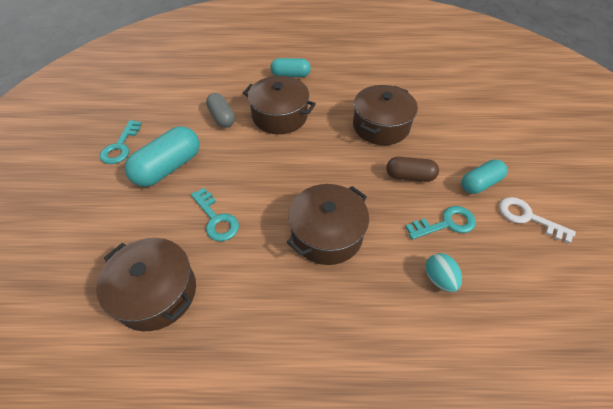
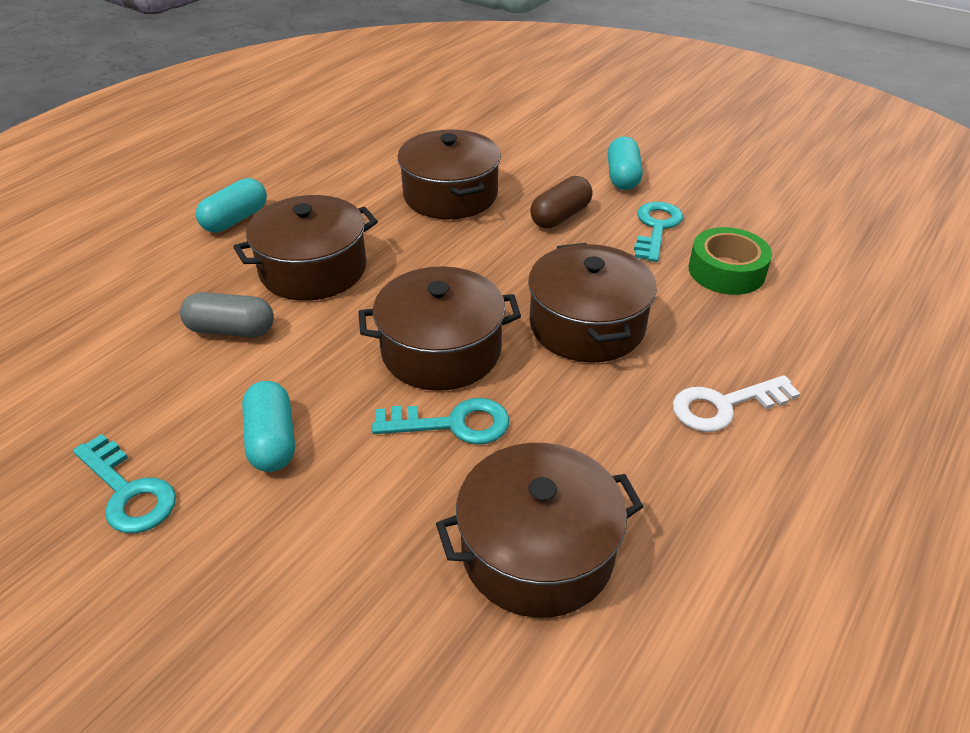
camera: 55 degrees left, 10 degrees down
turquoise capsule [125,126,200,187] -> turquoise capsule [242,381,295,472], size x0.64
turquoise egg [425,253,462,292] -> green tape [689,227,772,295]
white key [499,197,576,244] -> white key moved to [673,375,800,432]
none -> brown pot [358,266,521,391]

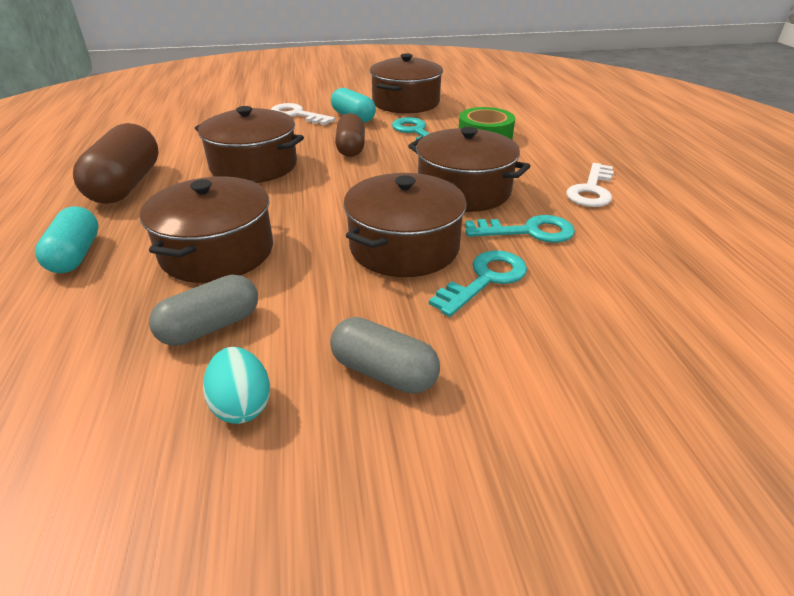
camera: 45 degrees left, 5 degrees down
turquoise key [73,434,176,533] -> turquoise key moved to [465,215,575,243]
turquoise capsule [242,381,295,472] -> grey capsule [330,317,440,393]
brown pot [436,443,644,618] -> brown pot moved to [370,53,443,113]
none -> brown capsule [73,123,159,204]
none -> turquoise egg [203,347,270,424]
none -> white key [271,103,335,125]

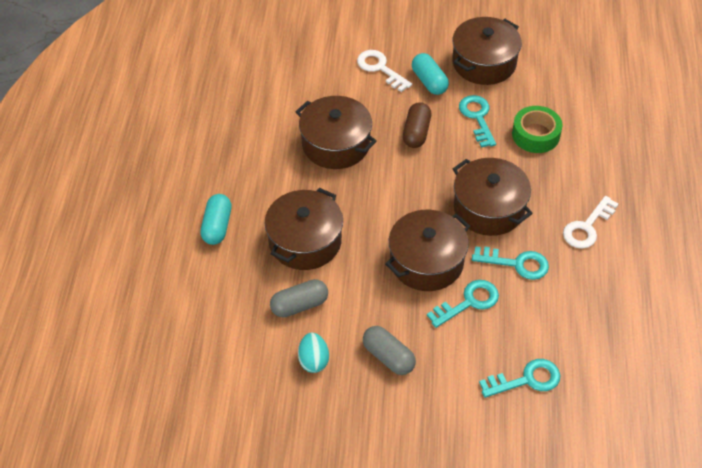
camera: 15 degrees right, 15 degrees up
brown capsule [73,123,159,204] -> none
none -> turquoise key [479,359,560,398]

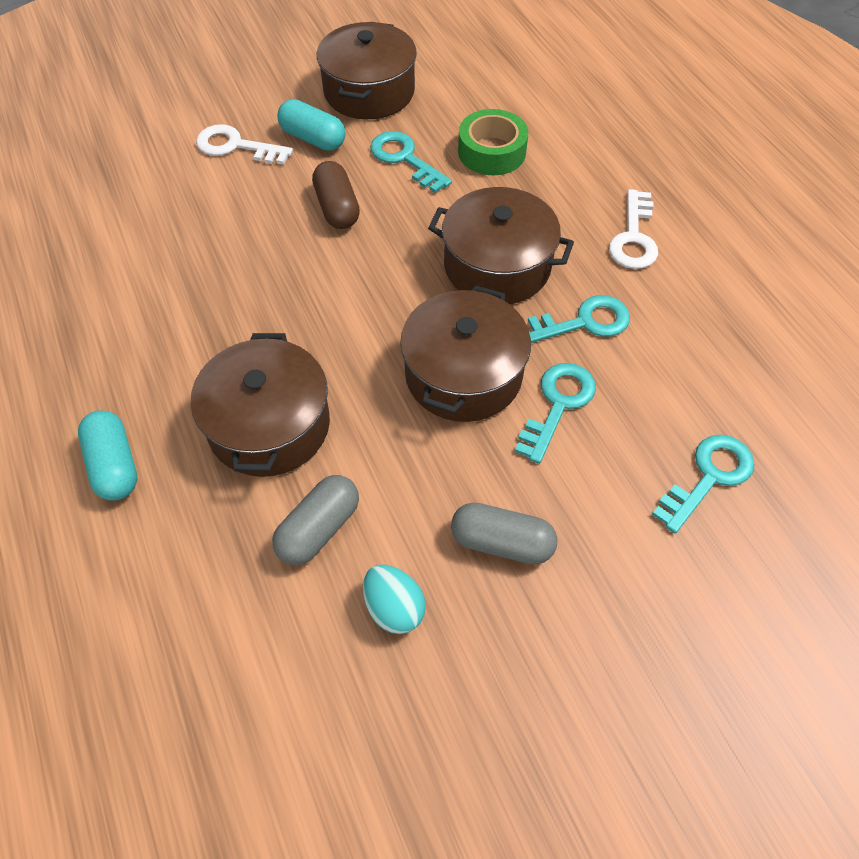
camera: 30 degrees left, 5 degrees up
brown pot [296,96,377,169] -> none

